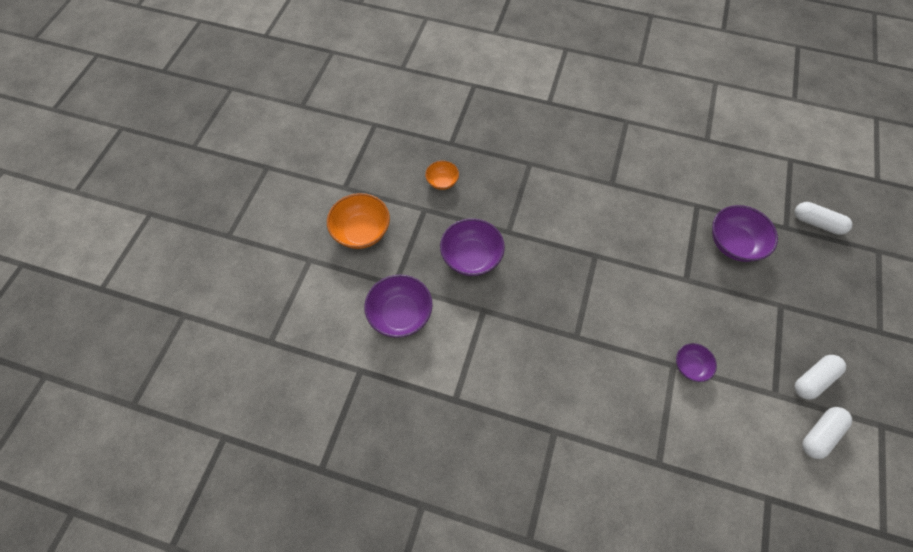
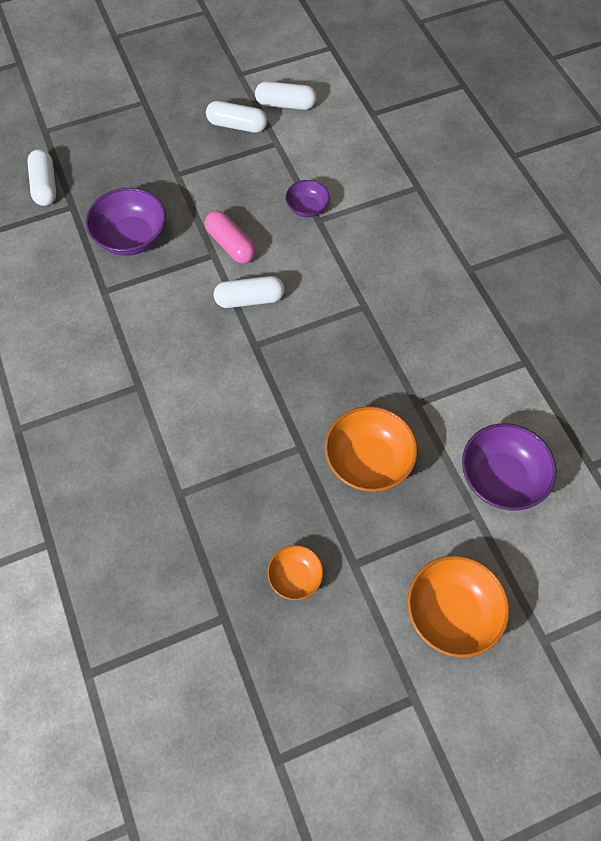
camera: 130 degrees left, 0 degrees up
purple bowl [440,218,505,276] -> orange bowl [325,406,418,492]
none -> pink capsule [205,210,256,264]
none -> white capsule [214,276,285,308]

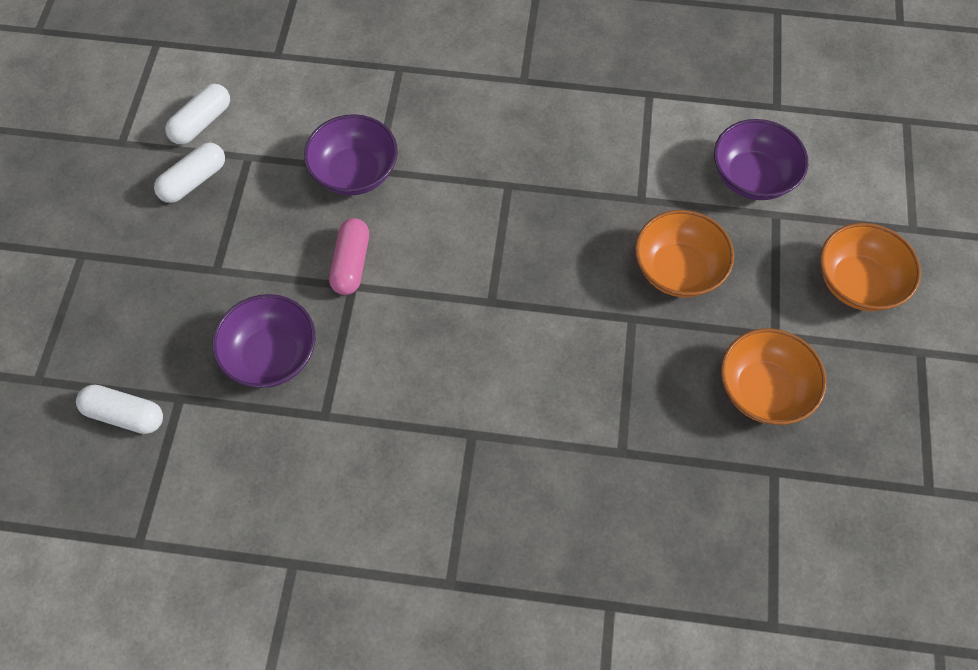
camera: 60 degrees left, 0 degrees up
pink capsule [205,210,256,264] -> pink capsule turned 75 degrees counterclockwise [329,218,369,295]
white capsule [214,276,285,308] -> none
orange bowl [267,545,323,600] -> orange bowl [721,328,827,425], size x1.75
purple bowl [286,180,330,217] -> purple bowl [304,114,398,195], size x1.75

